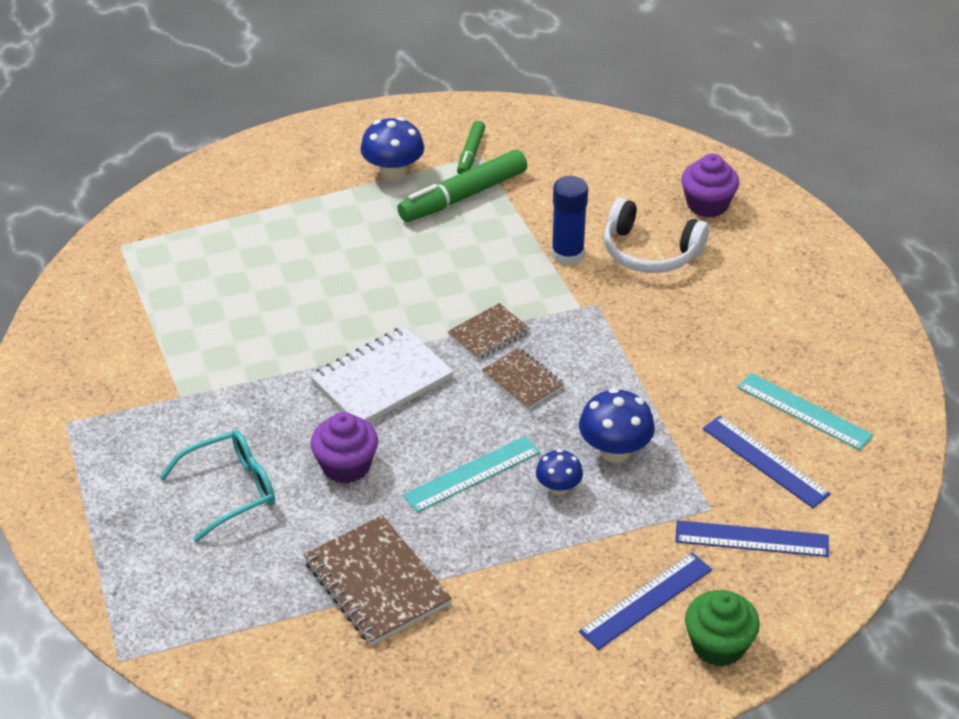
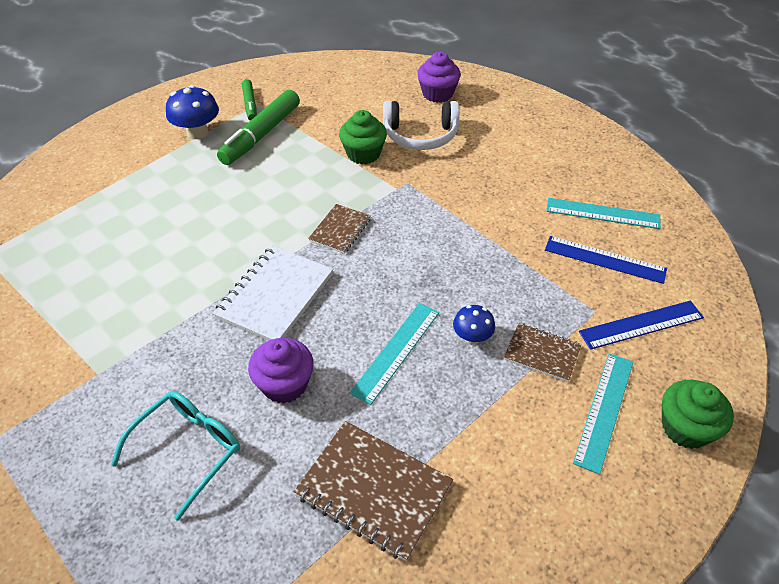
camera: 25 degrees left, 5 degrees up
brown notebook [482,348,564,410] -> brown notebook moved to [504,323,582,382]
blue glue stick [551,176,588,265] -> green cupcake [339,110,387,165]
blue mushroom [579,388,655,463] -> none
blue ruler [579,553,712,650] -> turquoise ruler [573,353,633,475]

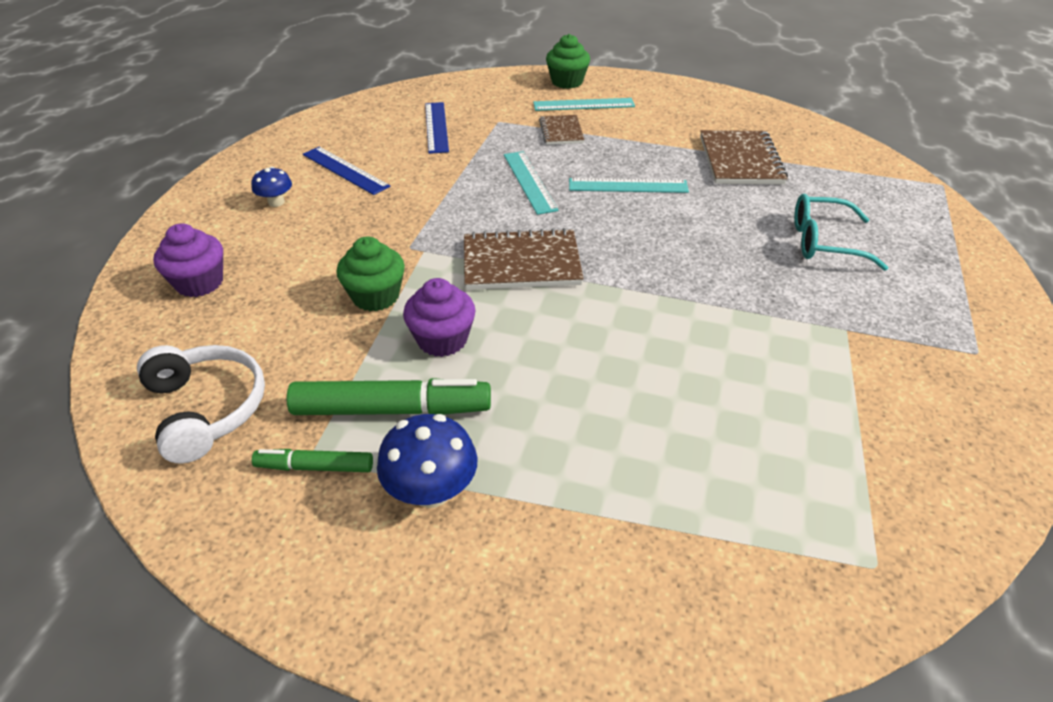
camera: 120 degrees left, 5 degrees down
white notebook [213,245,333,341] -> none
green marker [242,79,257,121] -> green marker turned 135 degrees counterclockwise [252,449,373,472]
purple cupcake [248,338,314,403] -> purple cupcake moved to [403,278,476,357]
brown notebook [308,204,371,254] -> brown notebook [464,228,584,290], size x1.69
white headphones [383,101,459,150] -> white headphones moved to [137,345,265,464]
blue mushroom [453,305,495,345] -> blue mushroom moved to [251,167,292,207]
turquoise ruler [546,198,661,229] -> turquoise ruler moved to [504,151,559,215]
blue ruler [579,301,704,350] -> blue ruler moved to [303,147,390,195]

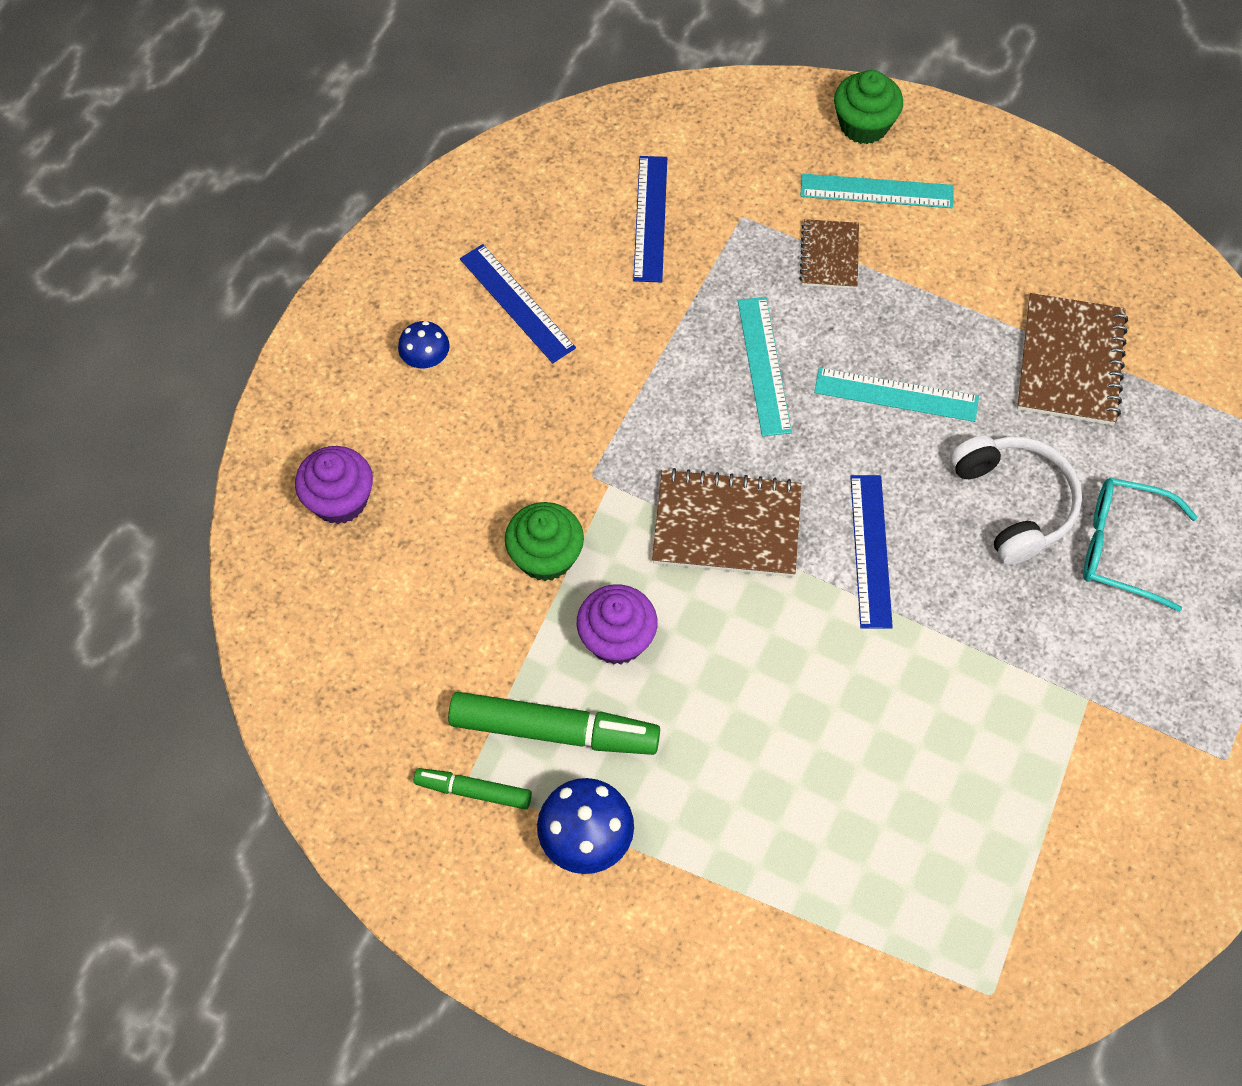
camera: 10 degrees right, 20 degrees up
white headphones [137,345,265,464] -> white headphones moved to [950,435,1082,565]
none -> blue ruler [850,475,893,629]

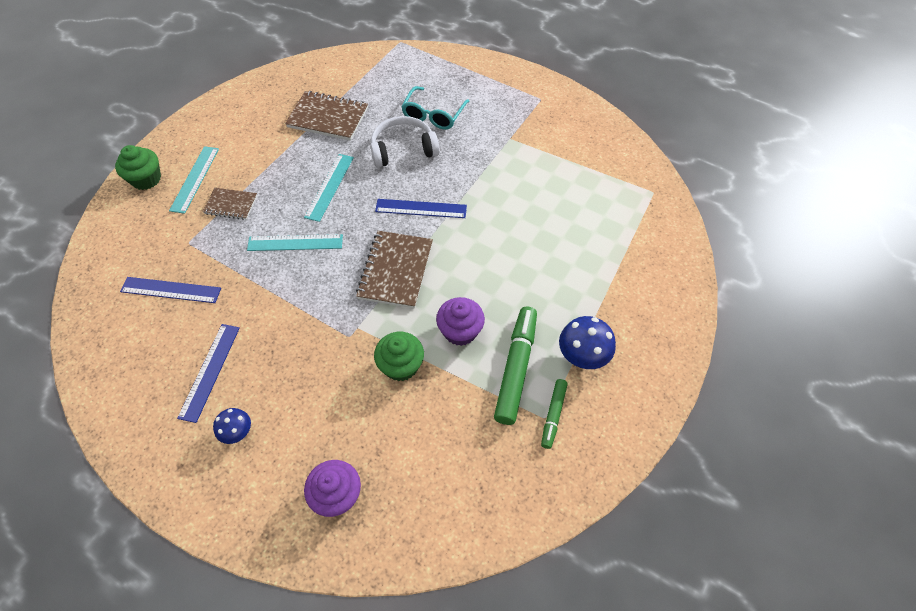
camera: 85 degrees left, 5 degrees down
blue ruler [460,244,576,363] -> blue ruler turned 45 degrees counterclockwise [177,324,240,423]

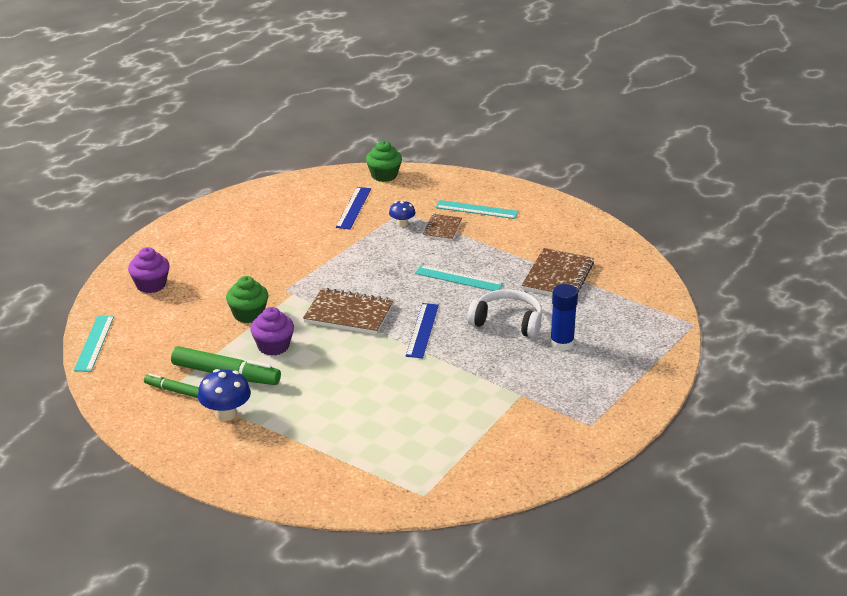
camera: 95 degrees right, 25 degrees down
green cupcake [115,145,161,190] -> green cupcake moved to [366,141,402,182]
blue ruler [177,324,240,423] -> none
blue mushroom [213,408,251,444] -> blue mushroom moved to [389,200,415,227]
turquoise ruler [247,234,343,251] -> turquoise ruler moved to [74,315,114,372]
white headphones [371,116,439,167] -> white headphones turned 60 degrees counterclockwise [467,289,543,338]
turquoise glasses [401,86,470,130] -> blue glue stick [550,284,578,351]

